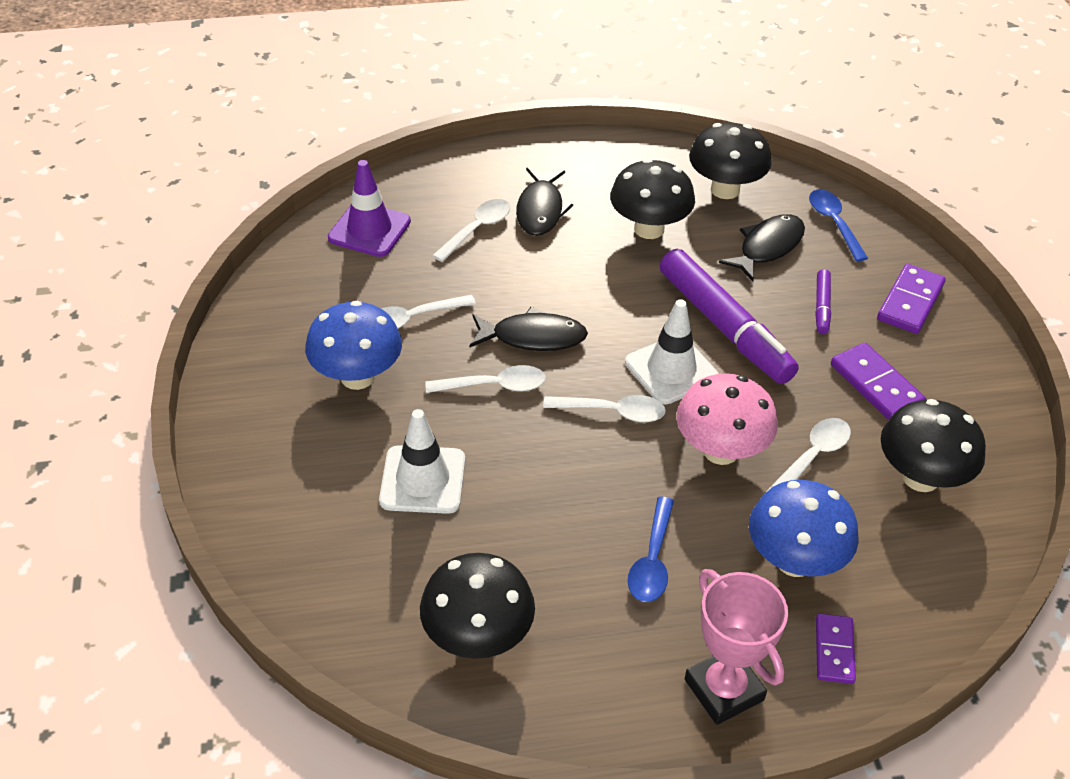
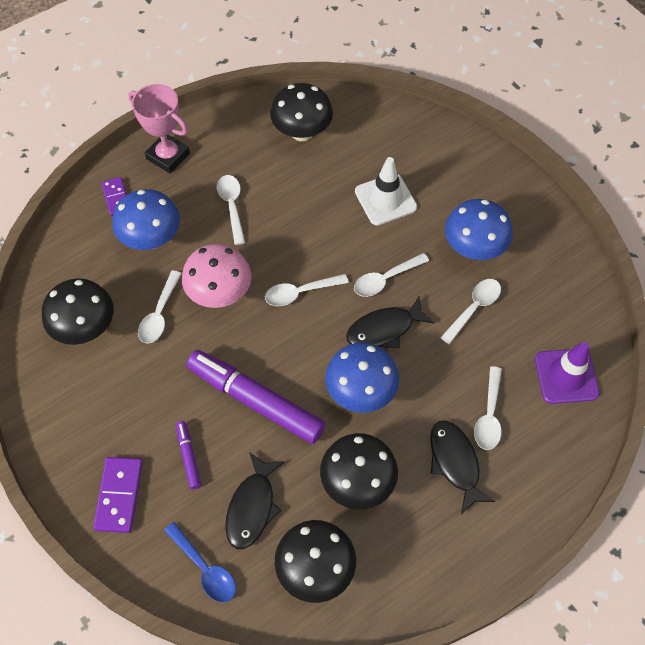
camera: 155 degrees right, 15 degrees up
white traffic cone [625,299,719,405] -> none
blue spoon [627,497,674,602] -> white spoon [217,175,245,245]
purple domino [831,343,926,420] -> none
none -> blue mushroom [325,342,399,413]

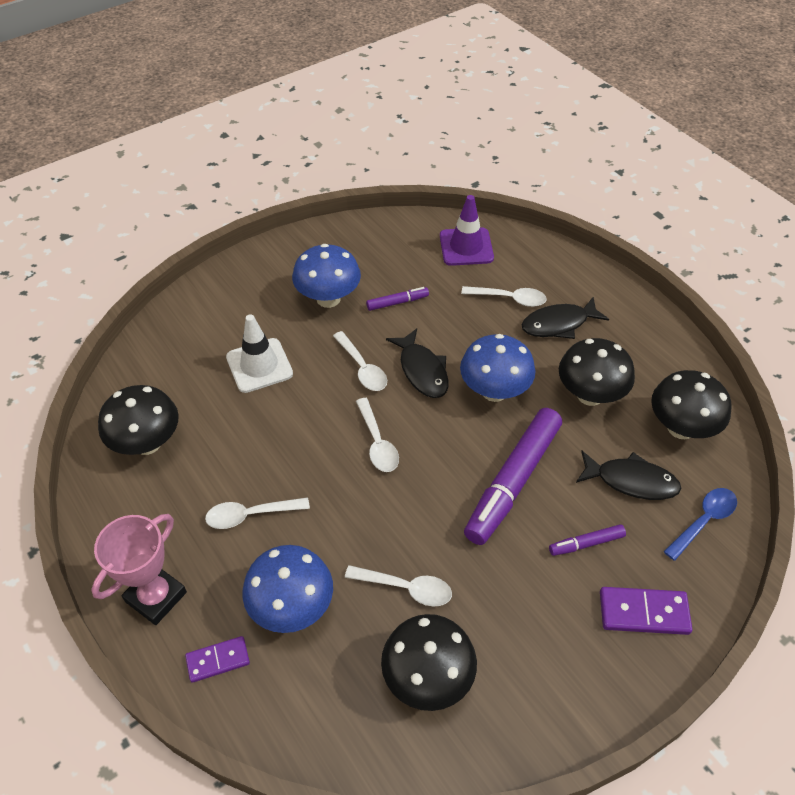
camera: 90 degrees left, 10 degrees down
pink mushroom [182,244,251,308] -> none
white spoon [440,279,501,344] -> purple marker [366,287,429,311]

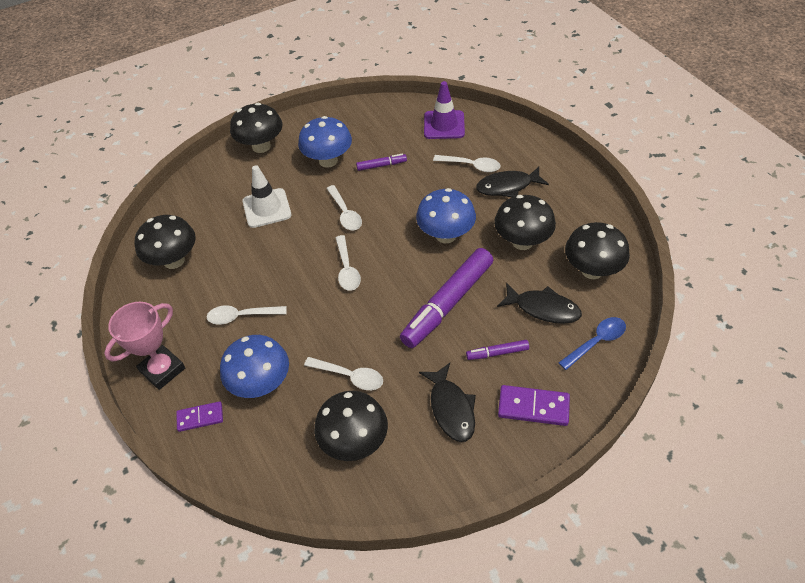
camera: 10 degrees right, 0 degrees up
black fish [386,328,449,398] -> black fish moved to [419,363,476,442]
none -> black mushroom [230,103,283,153]

